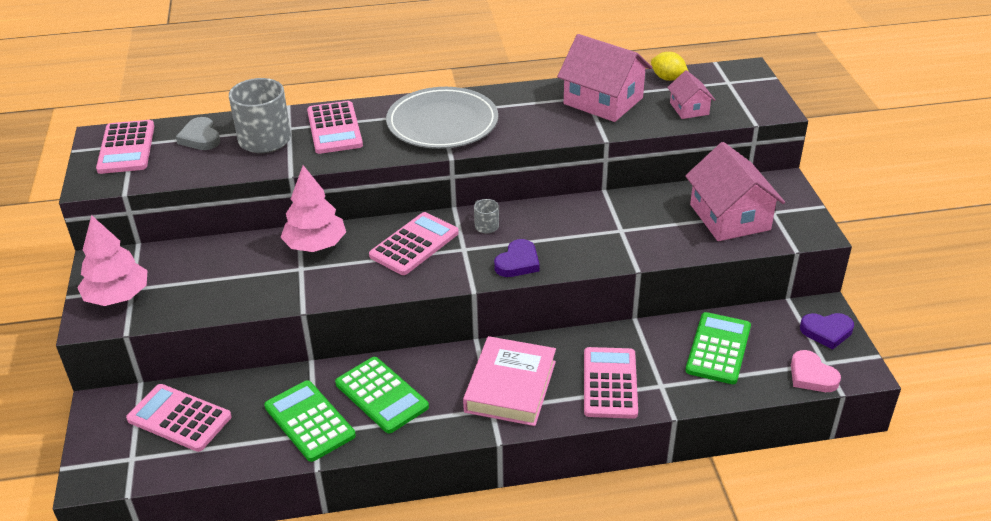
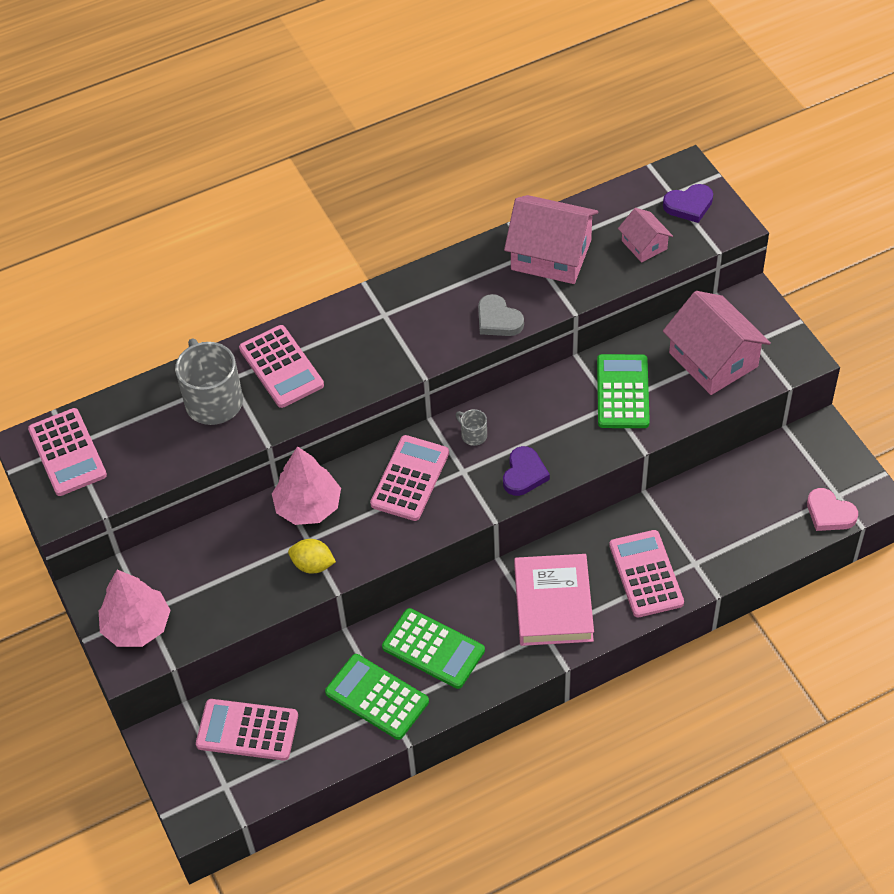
camera: 15 degrees left, 15 degrees up
grey heart [176,117,220,150] -> grey heart moved to [478,294,524,336]
grey plate [386,87,498,149] -> none
yellow lemon [651,52,689,81] -> yellow lemon moved to [288,539,336,573]
green calculator [685,312,751,384] -> green calculator moved to [597,354,650,428]
purple heart [800,313,854,349] -> purple heart moved to [663,184,713,223]

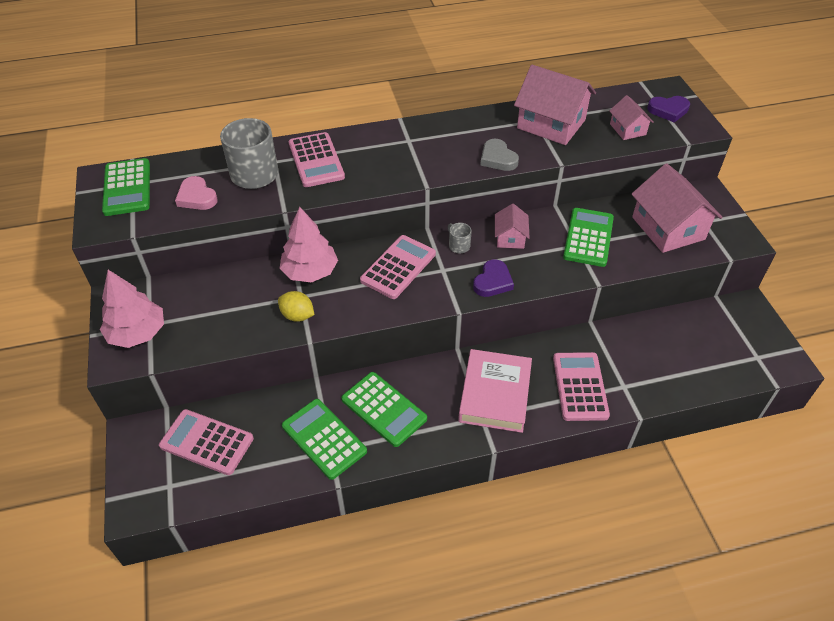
camera: 10 degrees right, 5 degrees down
pink calculator [28,408,107,496] -> green calculator [102,158,150,216]
pink heart [807,488,858,531] -> pink heart moved to [175,176,218,210]
none -> pink house [495,203,530,249]

